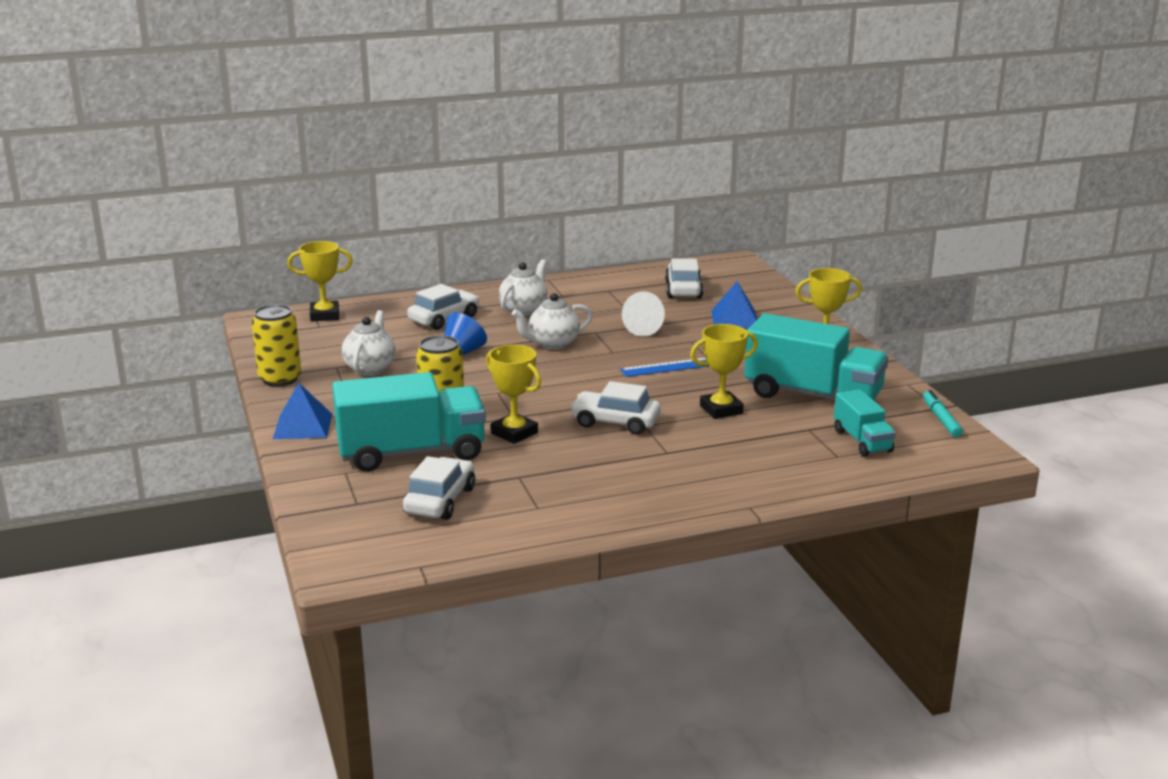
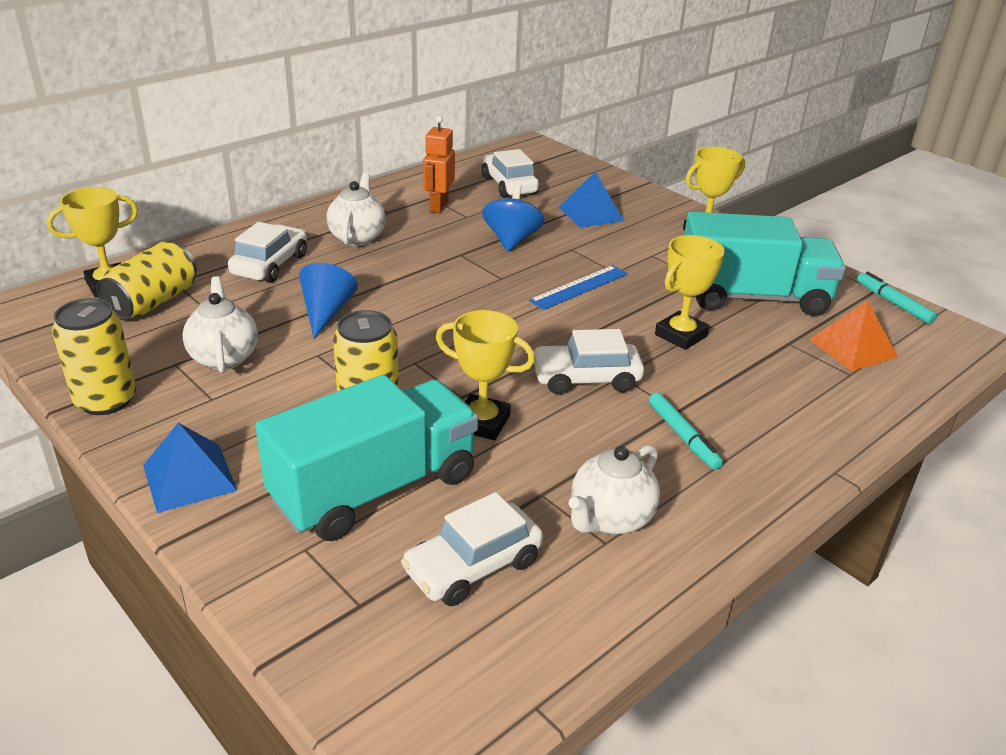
camera: 25 degrees left, 10 degrees up
white car [403,456,475,520] -> white car turned 120 degrees counterclockwise [401,492,543,606]
white teapot [512,293,593,349] -> white teapot moved to [568,445,660,535]
white cone [622,291,665,337] -> blue spinning top [482,184,544,251]
turquoise truck [834,389,896,457] -> orange pyramid [809,300,898,371]
none -> yellow can [96,241,197,320]
none -> orange robot [423,116,455,213]
none -> turquoise marker [649,393,723,470]

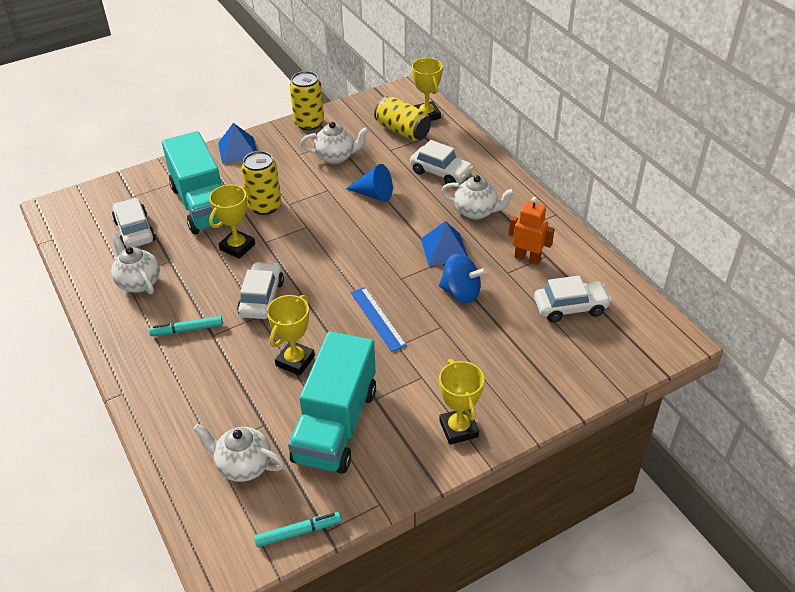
camera: 105 degrees right, 10 degrees up
blue pyramid [559,172,624,228] -> blue pyramid moved to [421,221,468,266]
yellow trophy [655,235,725,350] -> yellow trophy turned 60 degrees clockwise [267,295,315,376]
orange pyramid [809,300,898,371] -> white teapot [193,424,285,482]

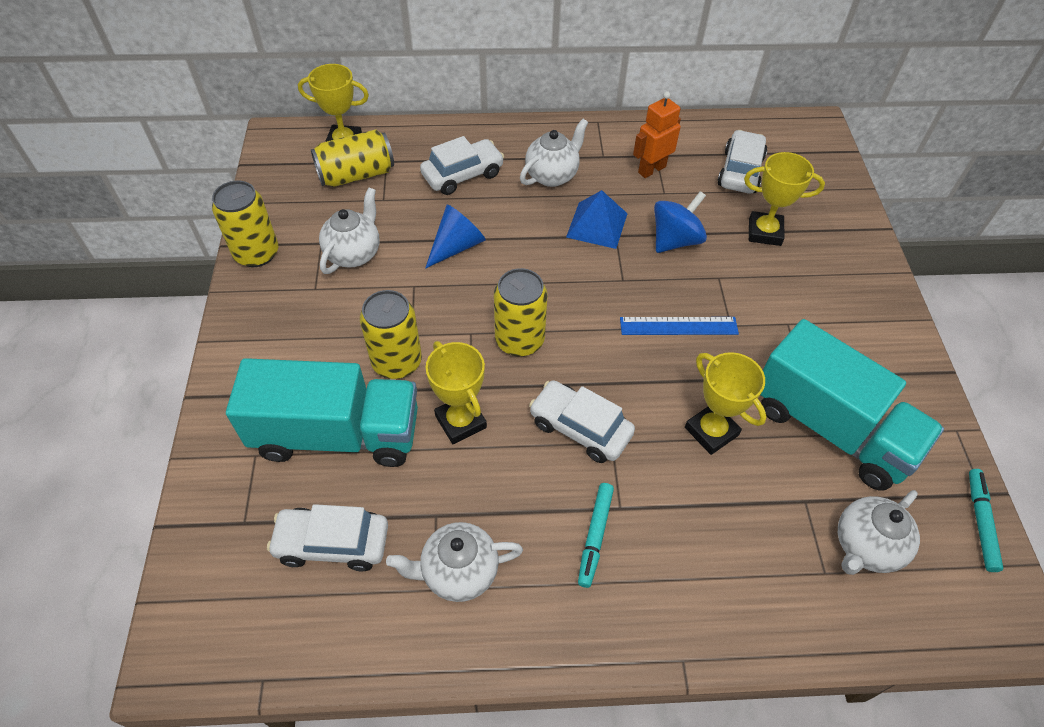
camera: 65 degrees left, 10 degrees up
blue pyramid [218,123,257,164] -> none
yellow trophy [439,359,484,445] -> yellow trophy moved to [744,152,825,246]
none -> yellow can [494,268,547,357]

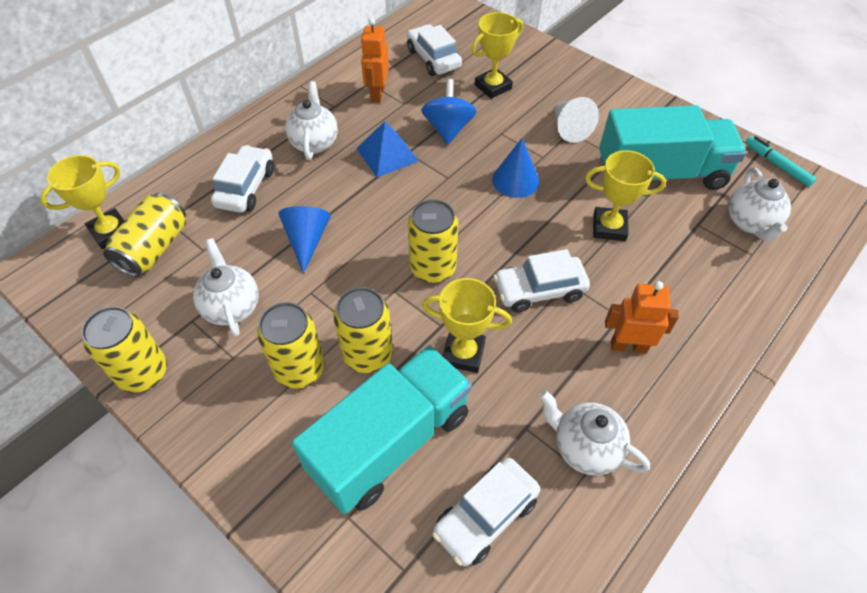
camera: 45 degrees left, 0 degrees up
white teapot [386,522,523,602] -> white teapot turned 90 degrees clockwise [539,390,650,475]
turquoise marker [578,483,614,588] -> orange robot [605,281,679,354]
blue ruler [620,317,739,335] -> blue cone [492,138,540,198]
none -> yellow can [257,302,325,389]
none -> white cone [554,97,599,143]

